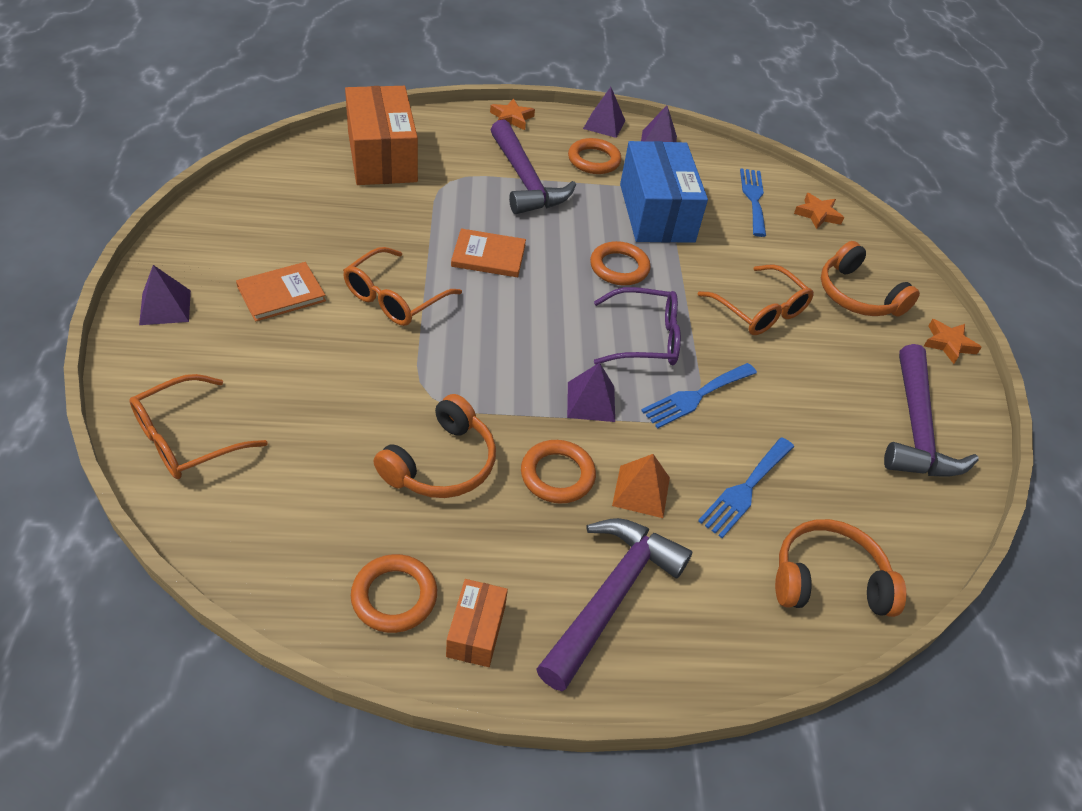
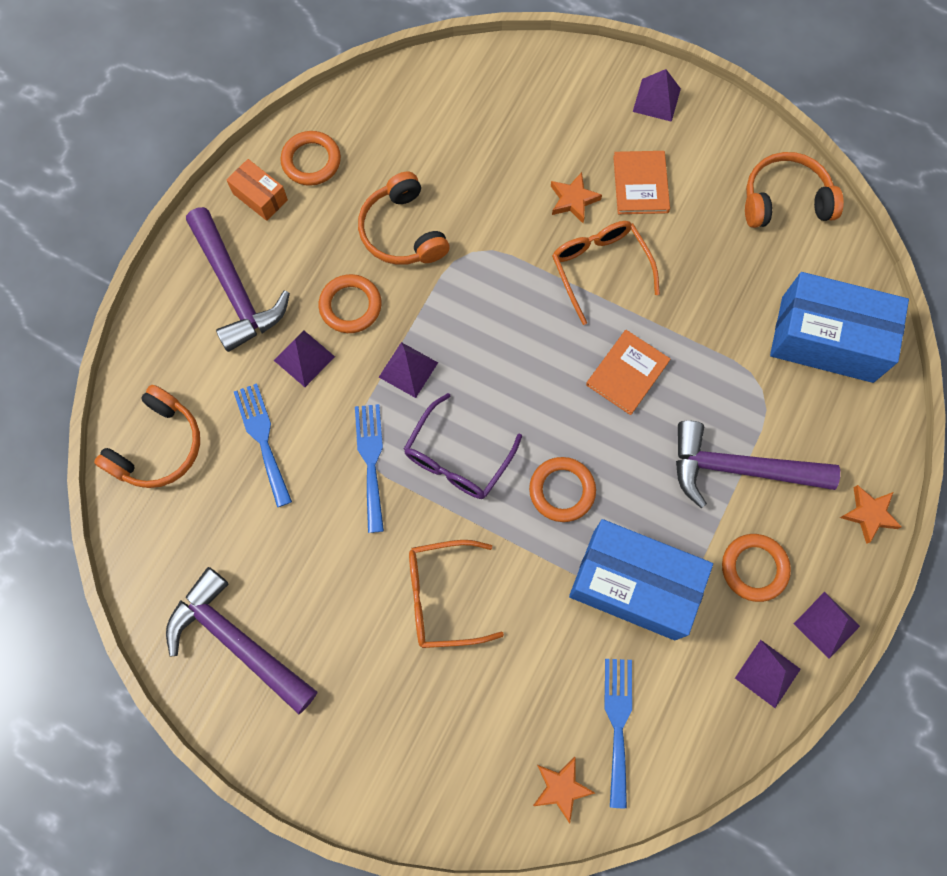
camera: 125 degrees right, 25 degrees up
orange glasses [129,374,268,479] -> none
orange box [345,86,418,185] -> blue box [770,272,909,383]
orange pyramid [612,454,670,518] -> purple pyramid [274,331,335,387]
blue fork [740,168,766,237] -> blue fork turned 120 degrees counterclockwise [604,659,632,808]
orange headphones [821,241,920,317] -> orange headphones moved to [745,152,844,228]
orange star [924,319,982,364] -> orange star moved to [551,172,602,223]

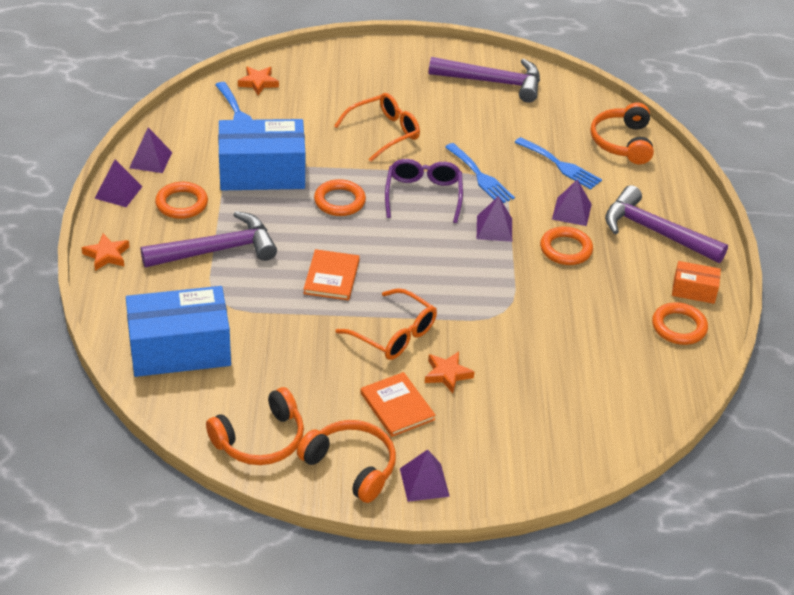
camera: 150 degrees right, 30 degrees down
orange headphones [358,172,450,265] -> orange headphones moved to [297,420,396,503]

